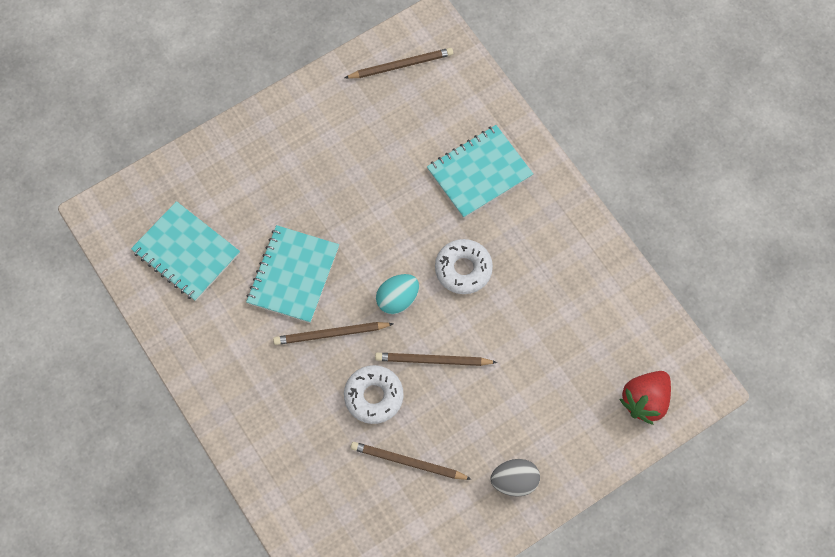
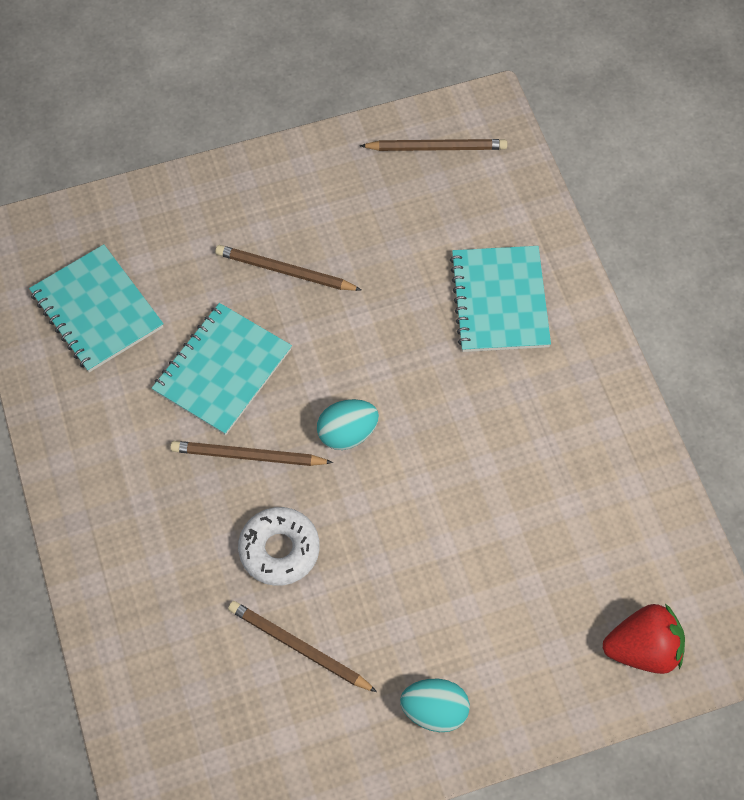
camera: 15 degrees right, 5 degrees down
brown pencil [375,353,498,366] -> brown pencil moved to [215,245,361,291]
turquoise notebook [427,125,533,218] -> turquoise notebook turned 75 degrees counterclockwise [450,246,551,352]
white donut [435,239,493,294] -> none
grey egg [491,459,540,497] -> turquoise egg [400,679,470,732]
red strawberry [620,371,671,425] -> red strawberry turned 150 degrees counterclockwise [603,603,685,674]

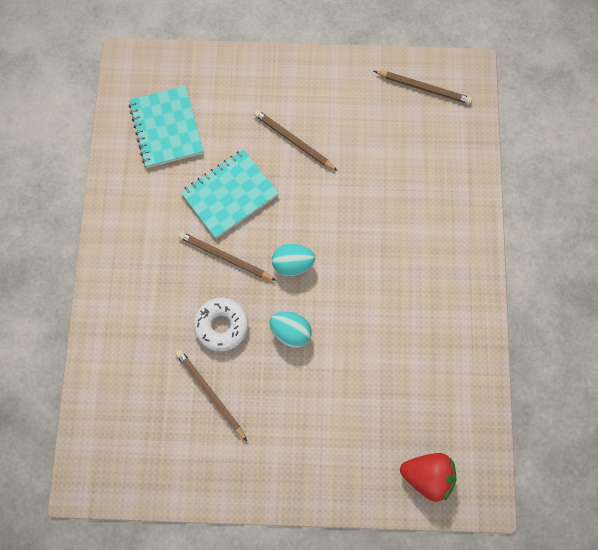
camera: 20 degrees right, 10 degrees up
turquoise egg [400,679,470,732] -> turquoise egg moved to [269,311,312,348]
turquoise notebook [450,246,551,352] -> none

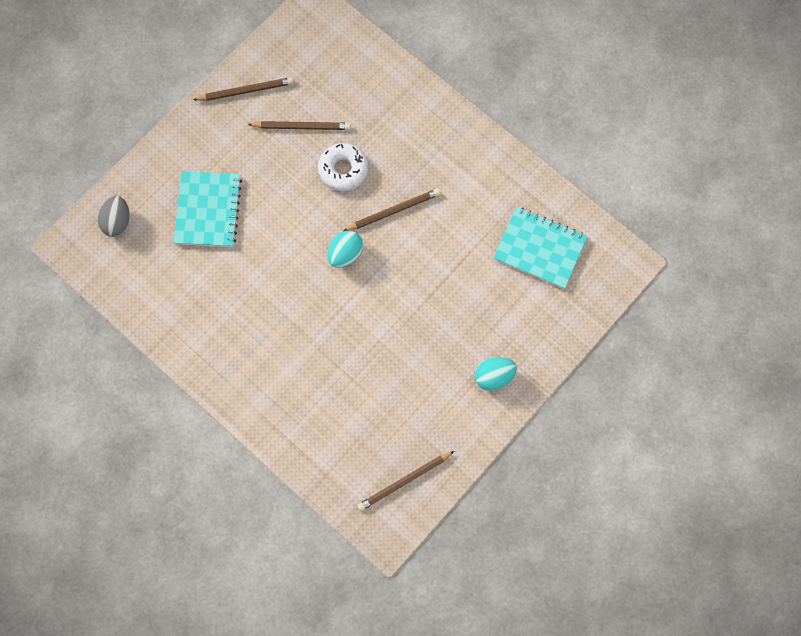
camera: 130 degrees right, 0 degrees up
turquoise notebook [181,149,279,239] -> turquoise notebook moved to [173,171,242,247]
brown pencil [254,110,338,171] -> brown pencil moved to [193,77,294,101]
turquoise egg [269,311,312,348] -> turquoise egg moved to [475,357,517,391]
red strawberry [400,453,456,502] -> grey egg [98,196,130,237]

